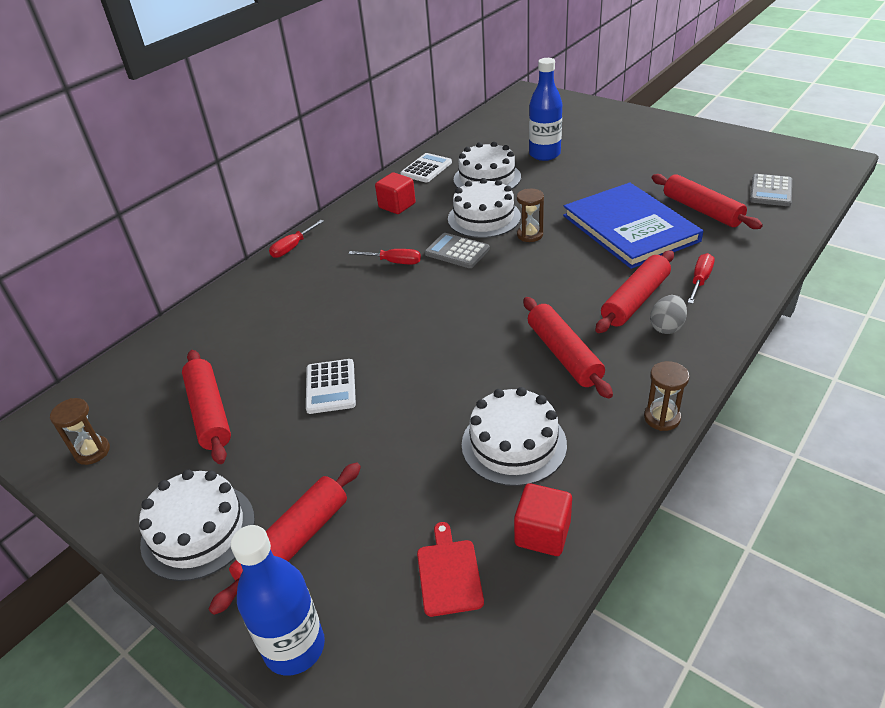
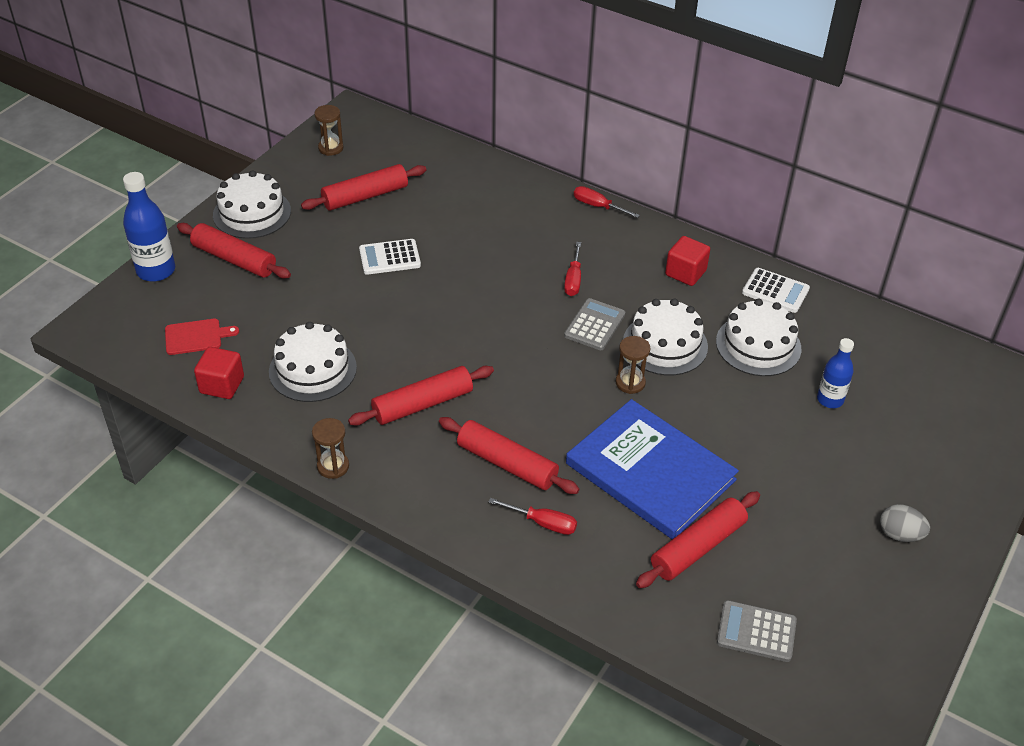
camera: 80 degrees right, 5 degrees up
blue bottle [529,58,562,161] -> blue bottle [817,338,854,408], size x0.64
blue book [563,182,703,269] -> blue book turned 75 degrees clockwise [566,399,739,539]
grey egg [650,295,687,334] -> grey egg moved to [880,504,930,542]

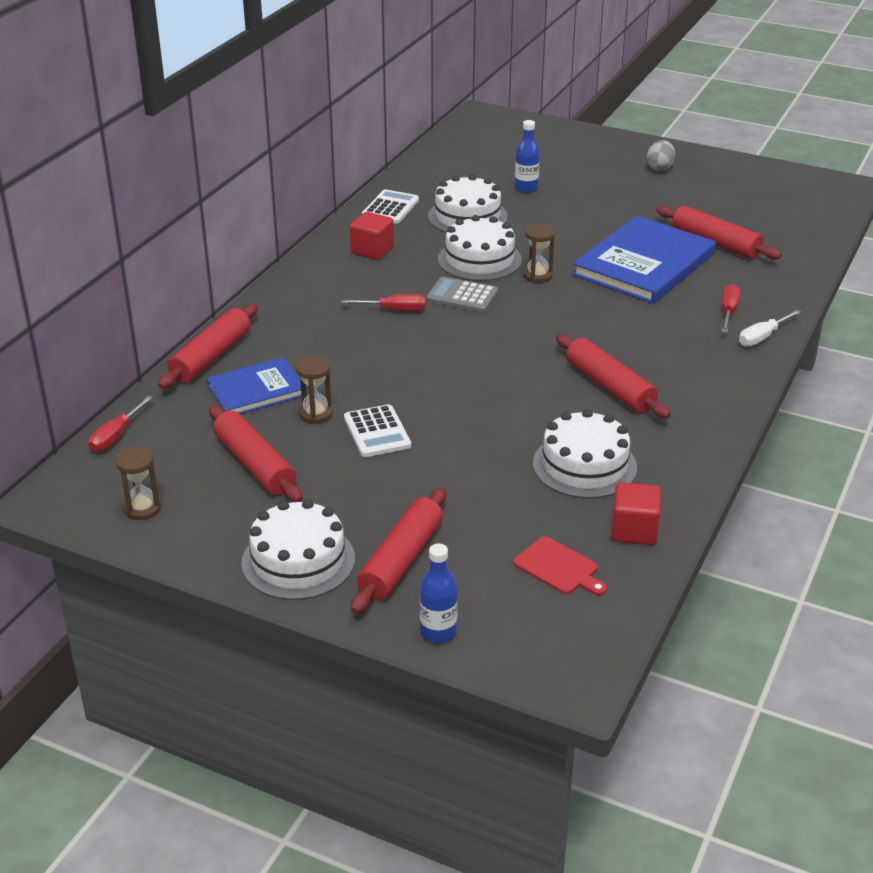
camera: 95 degrees left, 10 degrees down
blue bottle [123,172,175,282] -> blue bottle [419,544,458,644], size x0.64
red cutting board [165,319,239,355] -> red cutting board turned 150 degrees clockwise [513,536,607,596]
brown hourglass [312,418,349,479] -> brown hourglass moved to [295,356,333,424]
red rolling pin [439,417,579,494] -> red rolling pin moved to [158,304,258,389]
red screwdriver [574,186,640,218] -> red screwdriver moved to [88,396,153,452]
grey calculator [717,600,797,662] -> none
none -> blue book [206,357,307,414]
none -> white screwdriver [739,310,801,347]

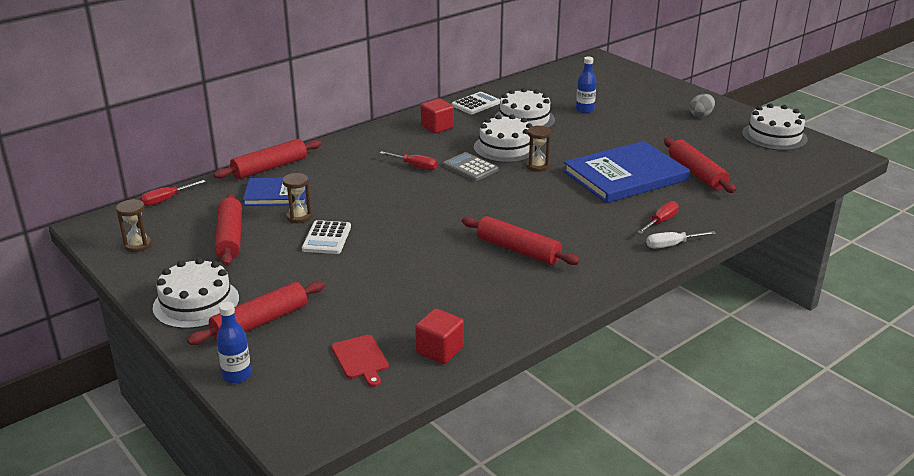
camera: 25 degrees right, 5 degrees down
white cake [533,409,637,499] -> white cake moved to [742,103,808,151]
red rolling pin [556,334,671,419] -> red rolling pin turned 45 degrees counterclockwise [462,216,580,265]

